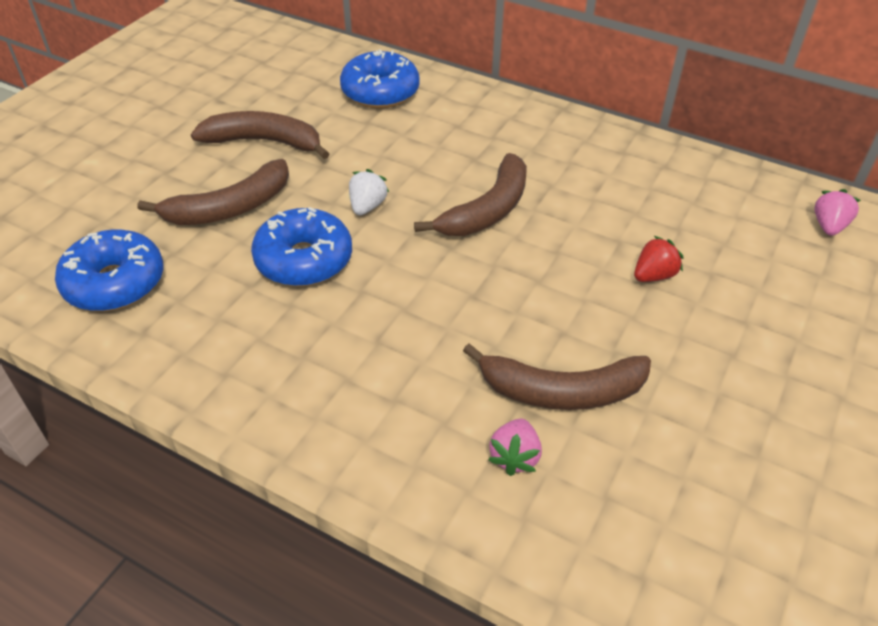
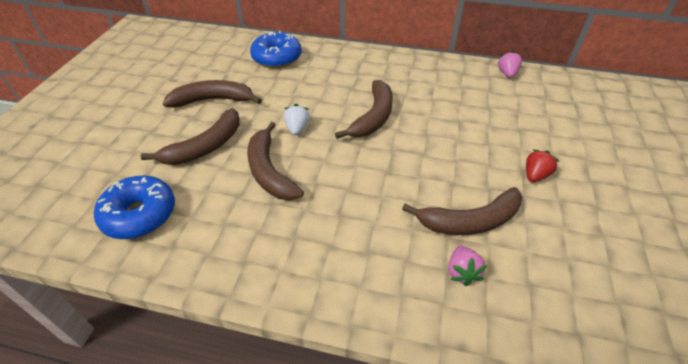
camera: 15 degrees left, 0 degrees up
blue donut [251,207,352,286] -> brown banana [247,122,304,200]
red strawberry [634,236,684,282] -> red strawberry moved to [526,149,559,182]
pink strawberry [814,189,861,236] -> pink strawberry moved to [498,51,522,78]

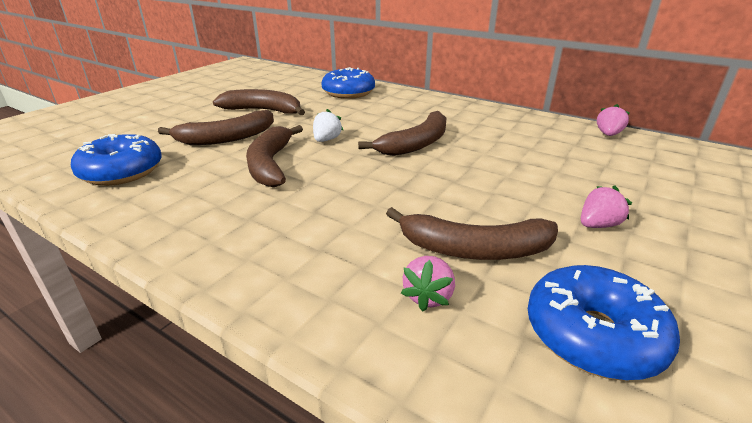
camera: 20 degrees right, 15 degrees down
red strawberry [526,149,559,182] -> pink strawberry [581,185,632,228]
none -> blue donut [528,265,680,380]

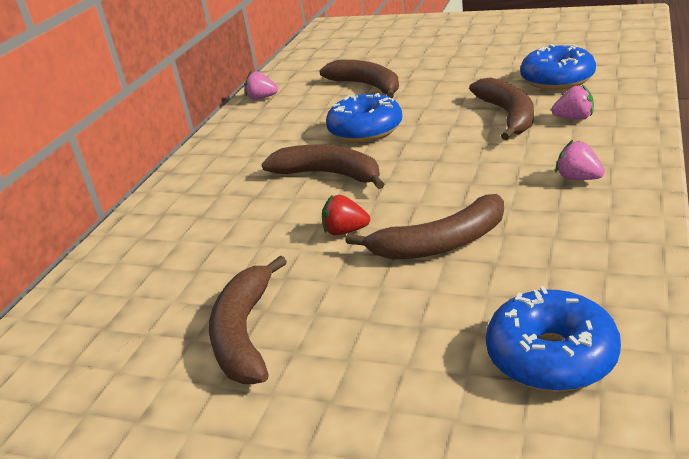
camera: 100 degrees left, 0 degrees up
brown banana [158,110,274,145] -> brown banana moved to [320,60,399,98]
white strawberry [313,109,343,142] -> red strawberry [322,195,370,236]
blue donut [321,67,375,99] -> blue donut moved to [326,93,402,143]
pink strawberry [581,185,632,228] -> pink strawberry moved to [555,140,605,180]

